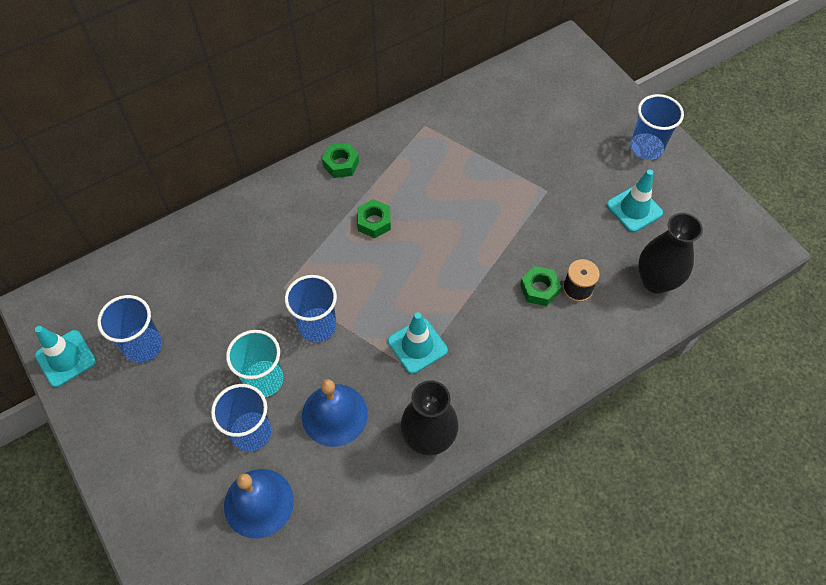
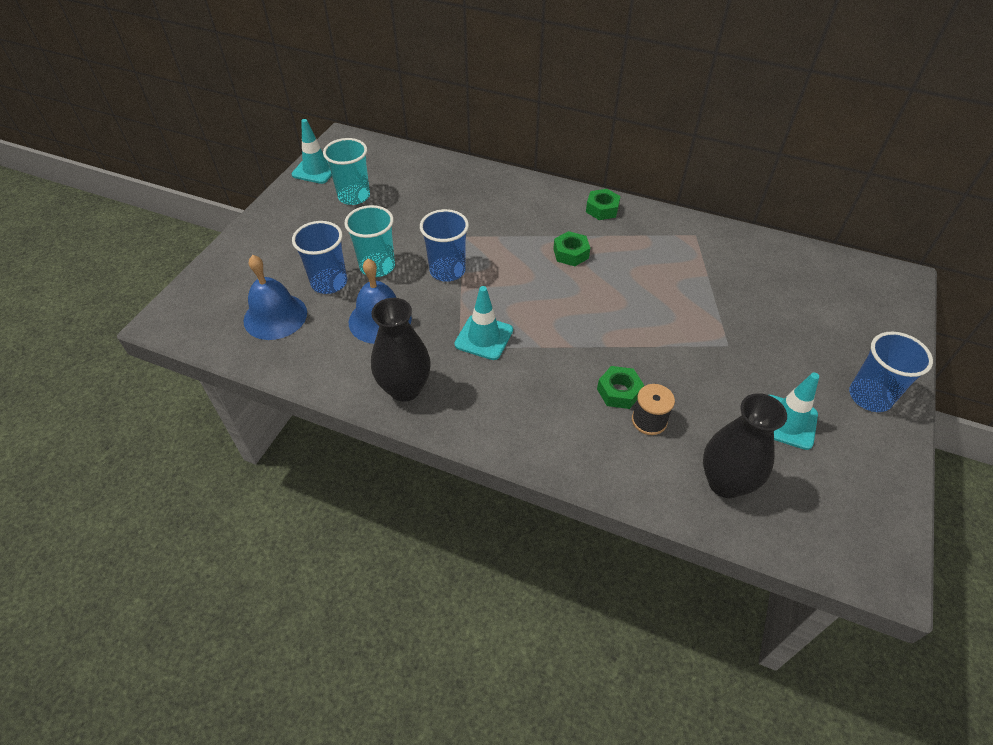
camera: 55 degrees right, 10 degrees down
blue cup [97,295,162,363] -> turquoise cup [323,138,370,205]

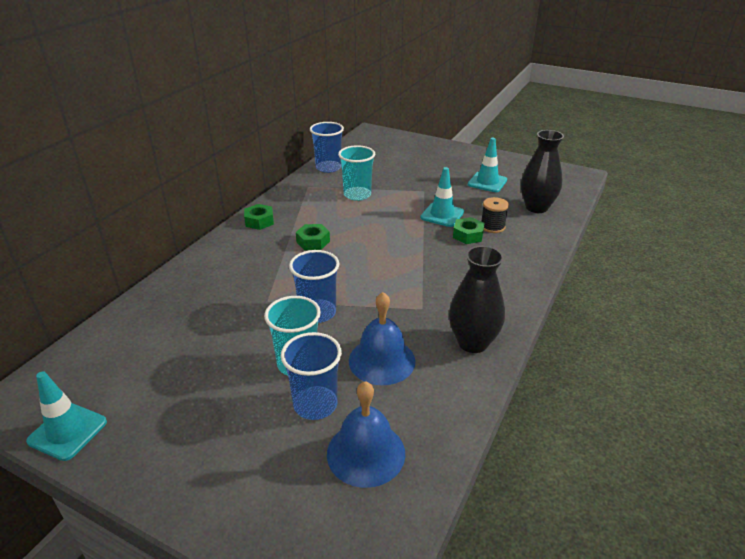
camera: 85 degrees left, 15 degrees down
turquoise cup [323,138,370,205] -> turquoise cup moved to [338,145,375,201]
turquoise traffic cone [454,286,513,360] -> turquoise traffic cone moved to [420,167,464,227]
blue cup [849,332,933,412] -> blue cup moved to [310,122,344,173]

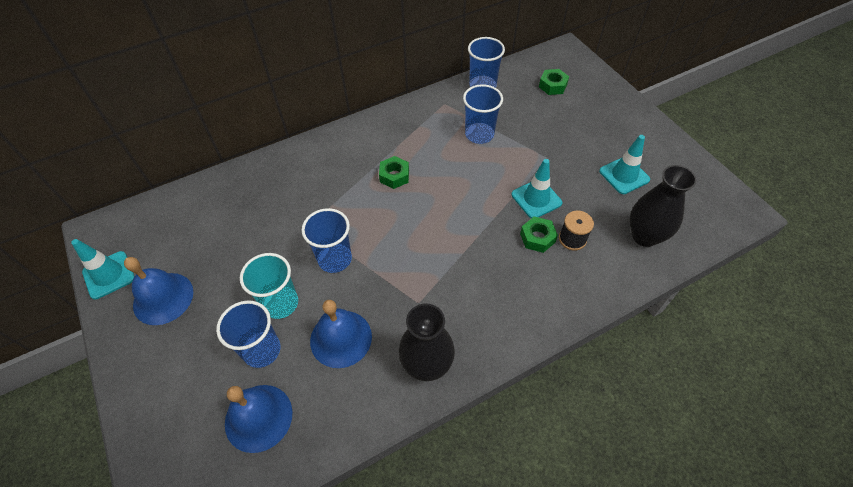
camera: 35 degrees right, 20 degrees up
green nut [244,204,274,230] -> green nut moved to [539,69,569,95]
turquoise cup [338,145,375,201] -> blue cup [463,84,503,144]
none -> blue bell [124,257,193,325]

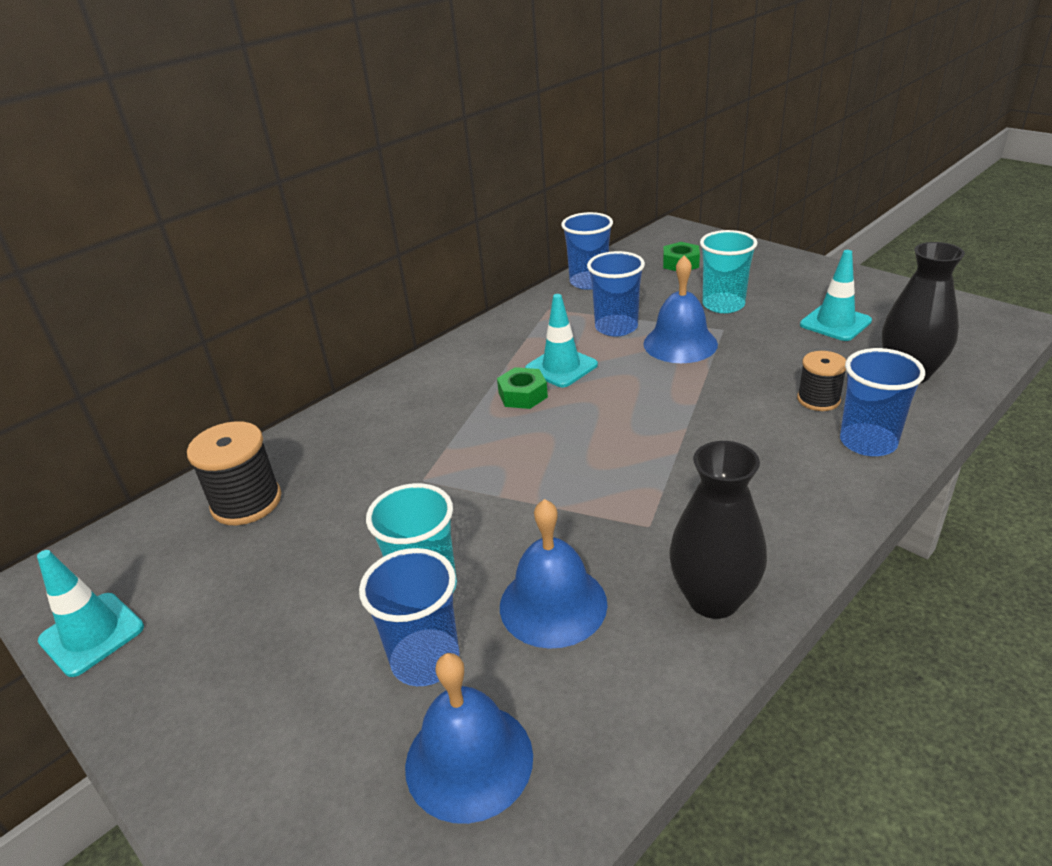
camera: 15 degrees left, 20 degrees down
blue bell [124,257,193,325] -> blue bell moved to [643,255,718,363]
blue cup [301,208,352,273] -> blue cup moved to [840,348,925,456]
turquoise traffic cone [511,159,562,218] -> turquoise traffic cone moved to [525,294,598,387]
green nut [520,216,558,253] -> none
none -> black spool [187,421,281,525]
none -> turquoise cup [700,230,757,313]

